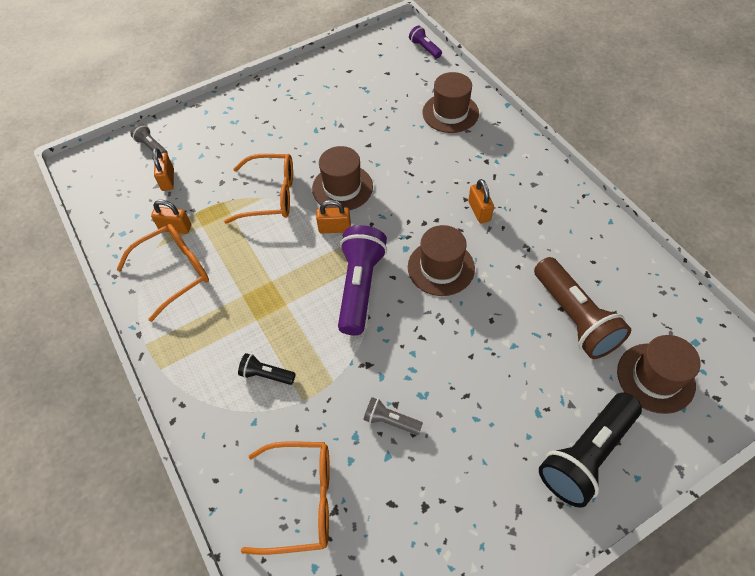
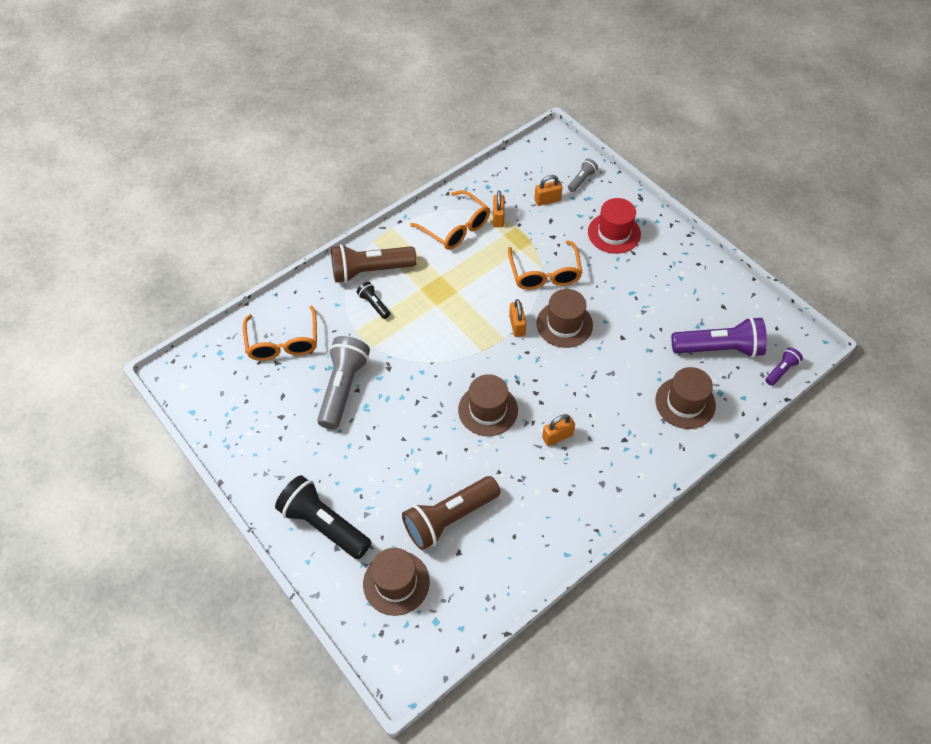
camera: 80 degrees right, 0 degrees up
black flashlight [238,353,296,385] -> black flashlight turned 45 degrees counterclockwise [357,282,390,319]
purple flashlight [338,225,387,335] -> purple flashlight moved to [671,317,767,358]
grey flashlight [363,397,423,435] -> grey flashlight [317,336,370,429], size x2.09
none -> brown flashlight [331,244,417,283]
none -> red hat [588,198,641,254]

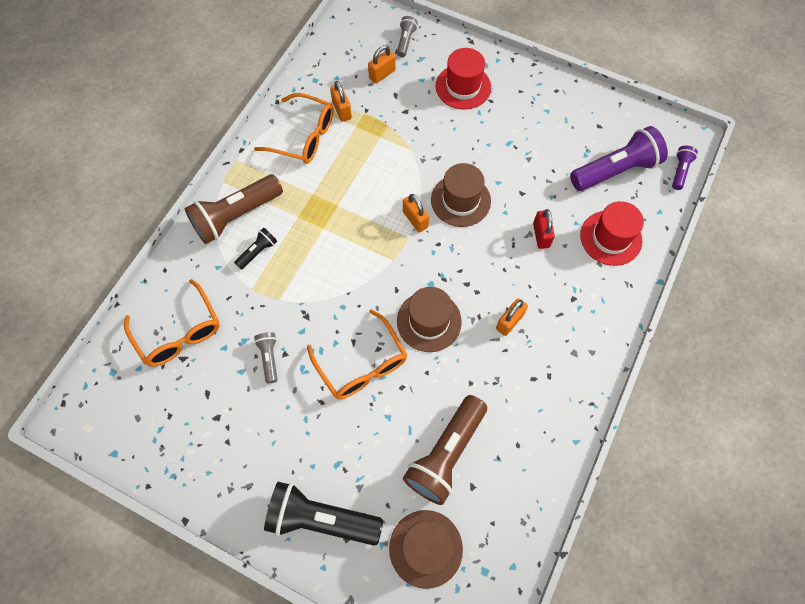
camera: 25 degrees left, 10 degrees up
grey flashlight [317,336,370,429] -> grey flashlight [254,332,277,383], size x0.48
black flashlight [357,282,390,319] -> black flashlight turned 105 degrees clockwise [234,228,277,270]
orange glasses [508,241,582,290] -> orange glasses moved to [307,309,407,400]
brown hat [655,367,716,429] -> red hat [580,201,644,266]
none -> red padlock [533,209,555,249]

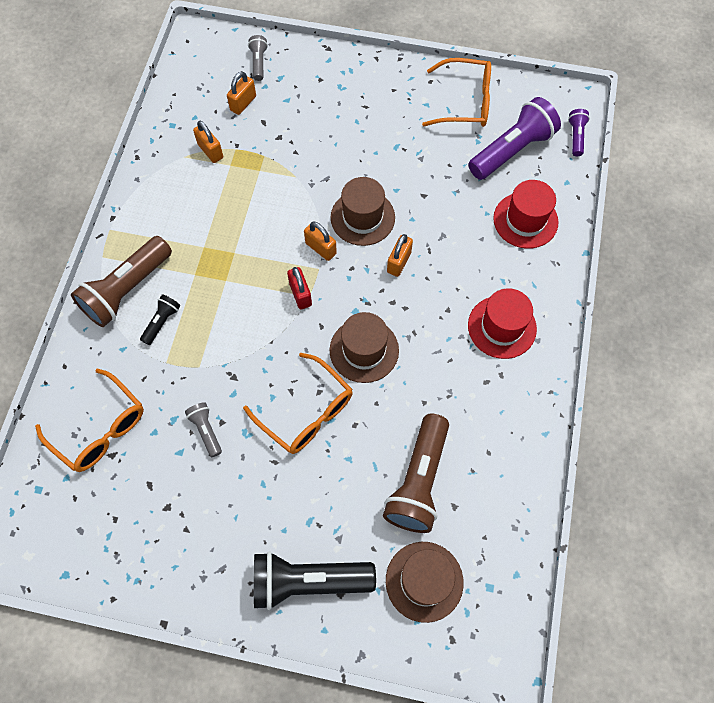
camera: 15 degrees left, 0 degrees up
orange glasses [254,93,334,164] -> orange glasses moved to [422,58,491,127]
red hat [436,48,491,110] -> red hat moved to [468,288,537,359]
orange padlock [496,298,528,336] -> orange padlock moved to [387,234,413,277]
red padlock [533,209,555,249] -> red padlock moved to [287,267,312,309]

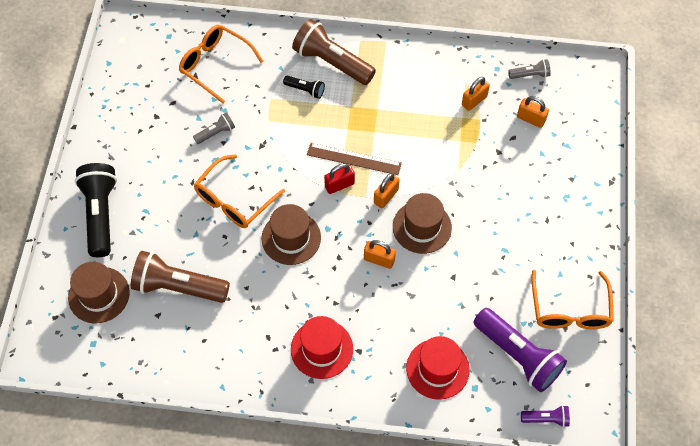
camera: 85 degrees right, 5 degrees down
orange glasses [35,369,144,472] -> orange glasses turned 90 degrees clockwise [179,25,263,104]
grey flashlight [248,35,268,81] -> grey flashlight moved to [508,59,551,79]
none -> brown ruler [307,143,402,175]

